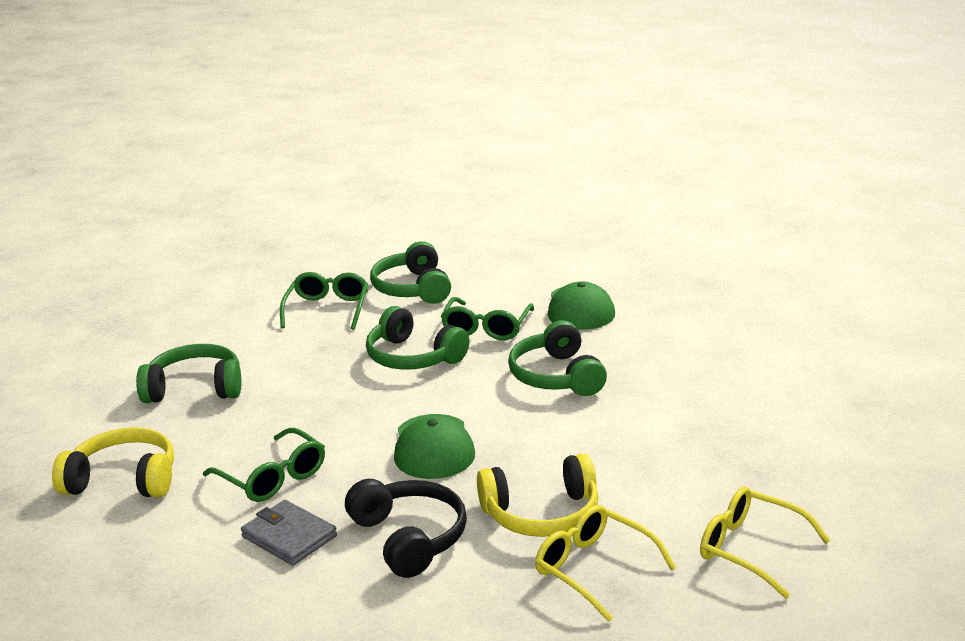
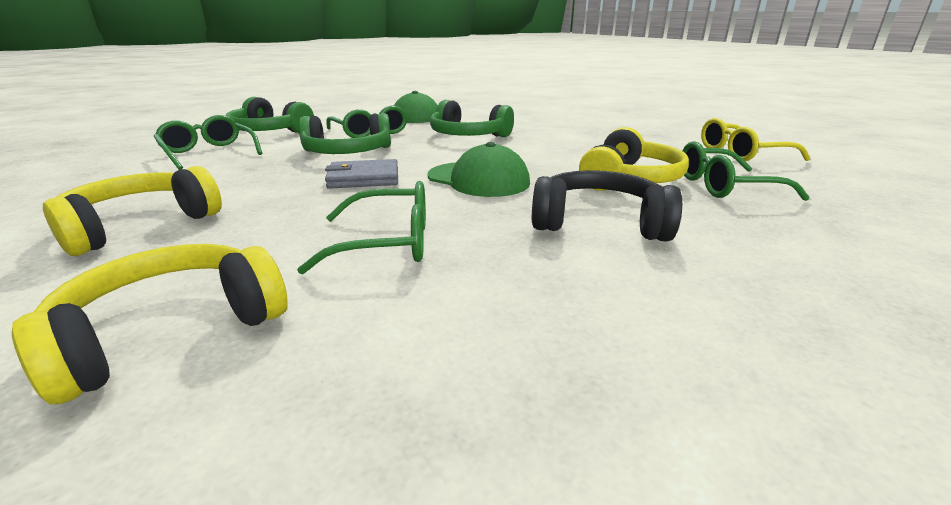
camera: 50 degrees left, 0 degrees up
green headphones [136,344,241,403] -> yellow headphones [43,166,222,256]
grey wallet [241,500,337,566] -> grey wallet moved to [325,159,398,189]
yellow glasses [535,505,676,622] -> green glasses [682,141,809,201]

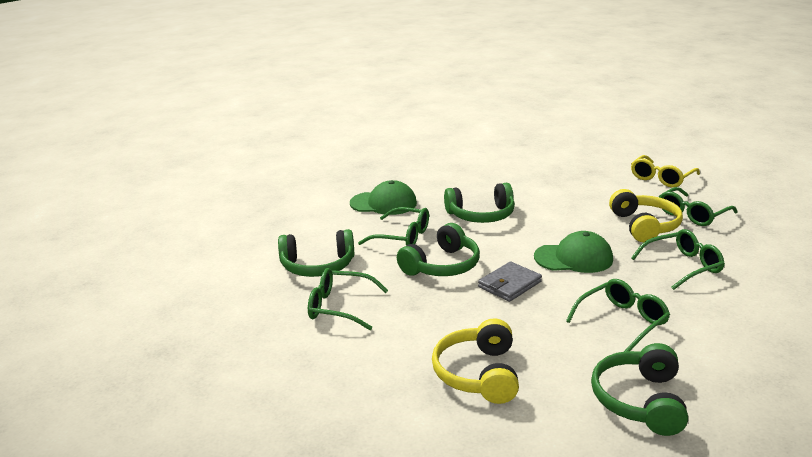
camera: 35 degrees left, 0 degrees up
yellow headphones [12,244,288,405] -> green headphones [591,343,688,436]
black headphones [532,170,682,242] -> green glasses [631,229,725,290]

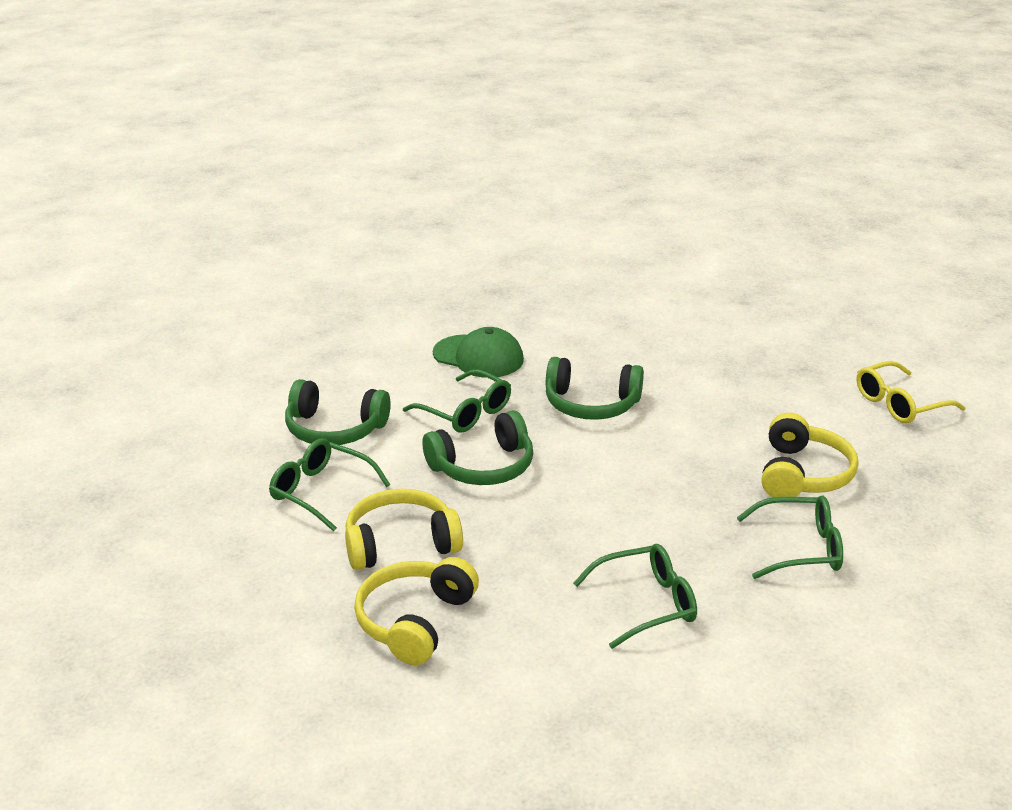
camera: 20 degrees right, 5 degrees up
grey wallet [478,261,542,302] -> none
green cap [534,231,613,273] -> none
green headphones [591,343,688,436] -> none
green glasses [659,187,738,226] -> none
none -> yellow headphones [345,489,463,570]

